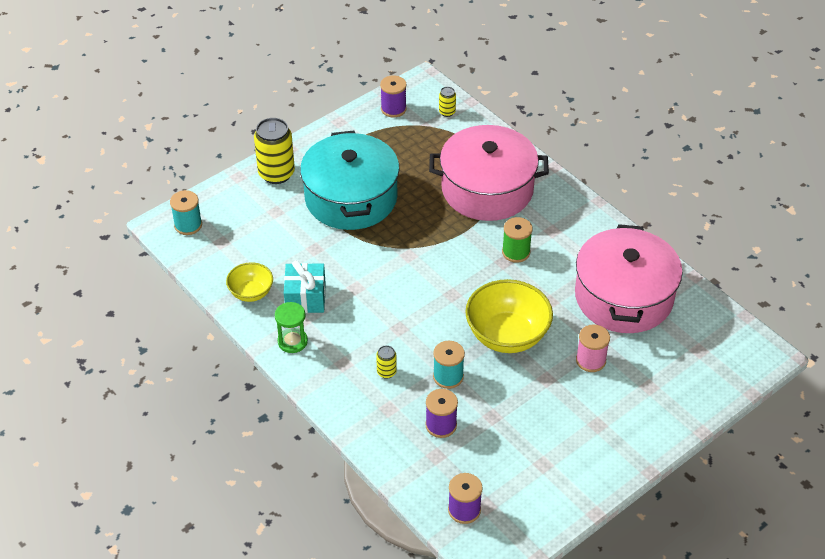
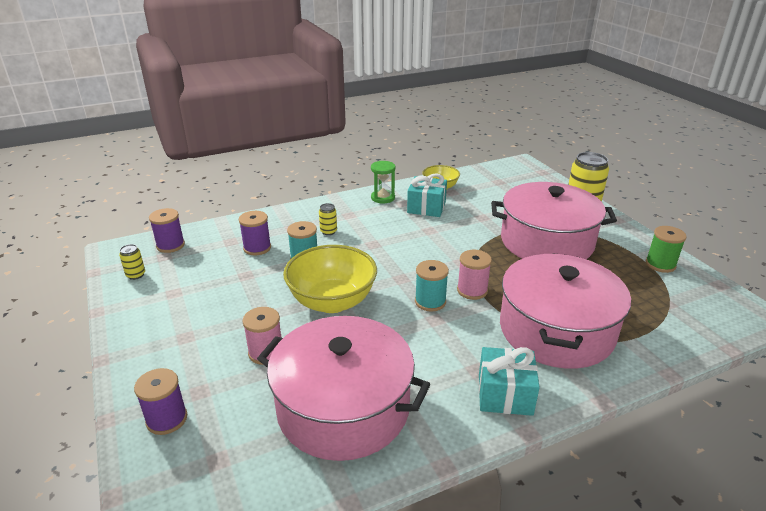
camera: 105 degrees right, 15 degrees down
turquoise spool [170,190,202,235] -> turquoise spool moved to [415,260,449,311]
turquoise pot [300,131,400,230] -> pink pot [491,182,617,259]
purple spool [380,75,407,118] -> purple spool moved to [134,368,187,435]
yellow can [439,87,456,117] -> yellow can moved to [119,244,145,280]
green spool [502,217,533,263] -> green spool moved to [646,226,687,273]
none -> pink spool [457,250,492,300]
none -> turquoise gift [479,347,540,416]

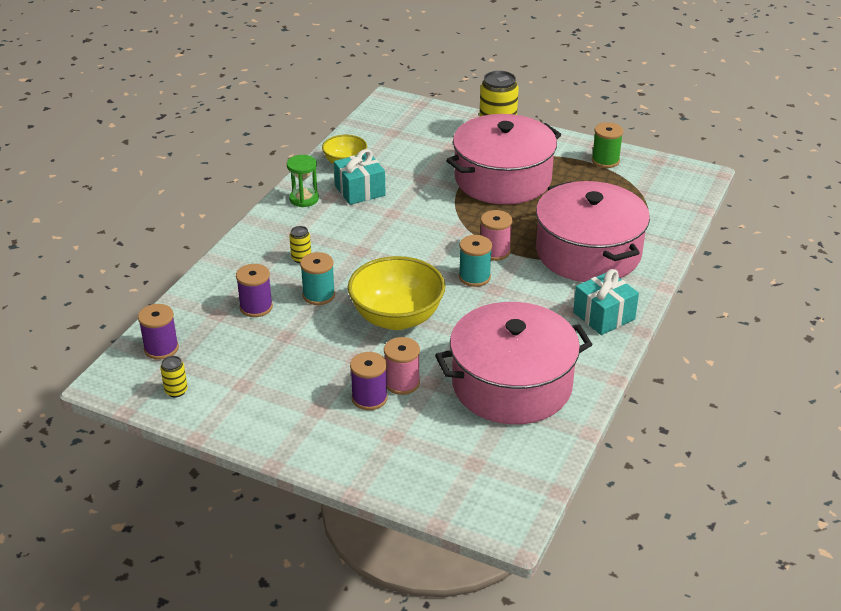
camera: 40 degrees left, 5 degrees up
purple spool [134,368,187,435] -> purple spool moved to [350,352,388,410]

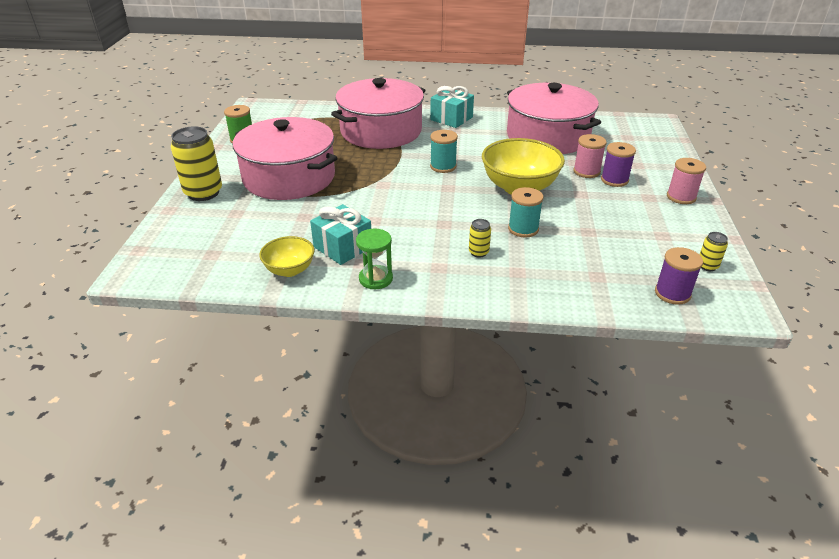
camera: 110 degrees left, 0 degrees up
purple spool [236,264,273,317] -> none
pink spool [481,210,512,261] -> pink spool moved to [667,158,706,204]

